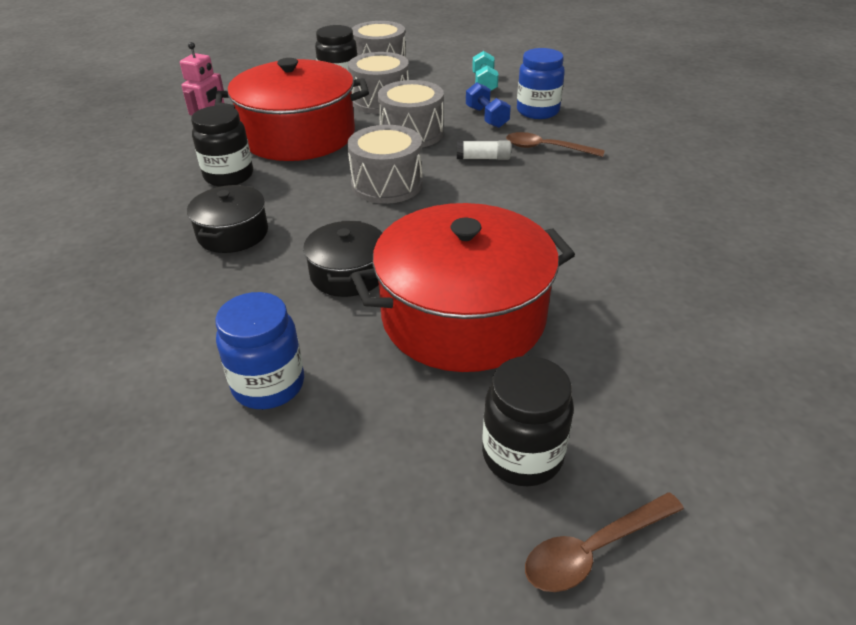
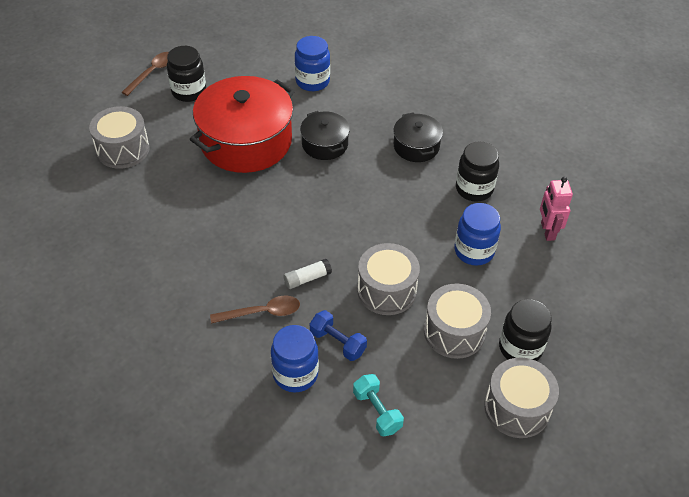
camera: 150 degrees right, 10 degrees up
red pot [215,58,369,161] -> blue jar [454,203,501,266]
grey drum [347,125,423,204] -> grey drum moved to [89,106,150,169]

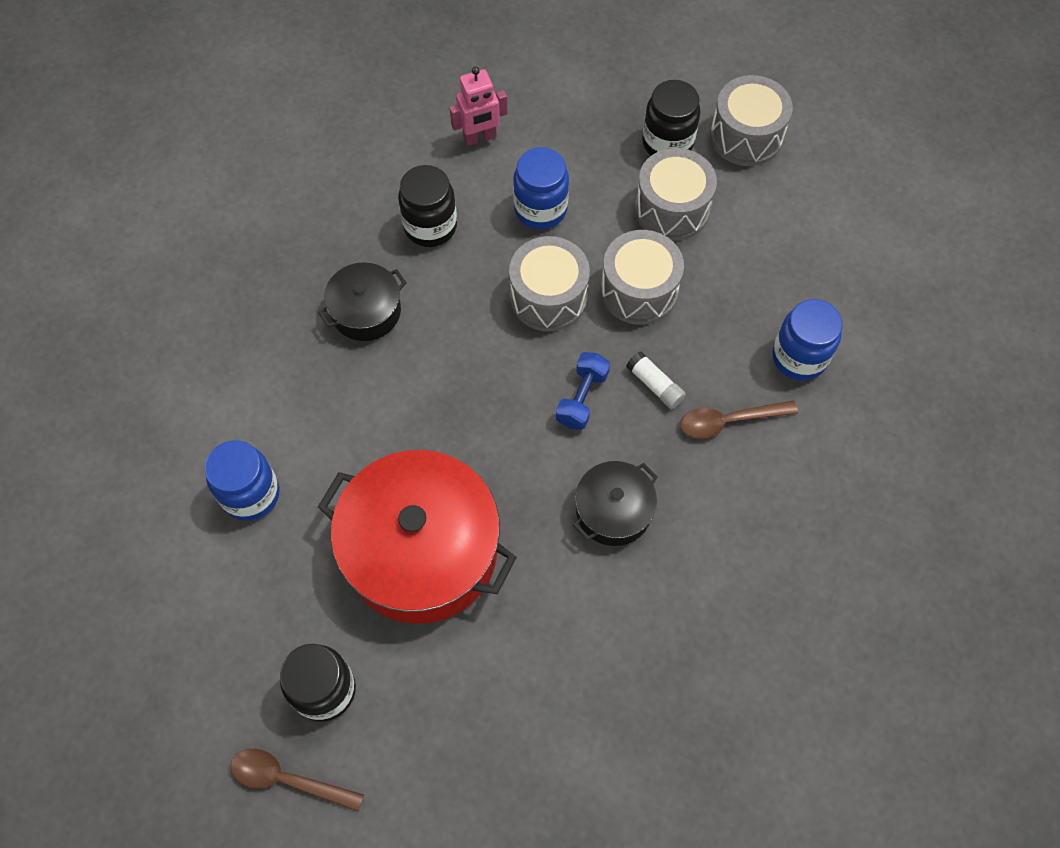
camera: 105 degrees left, 15 degrees up
grey drum [89,106,150,169] -> grey drum moved to [509,236,590,331]
brown spoon [210,295,300,324] -> brown spoon turned 75 degrees counterclockwise [680,400,798,439]
black pot [300,111,350,160] -> black pot moved to [573,461,658,546]
blue dumbbell [310,310,367,361] -> blue dumbbell moved to [556,352,610,430]
turquoise dumbbell [353,374,404,436] -> none

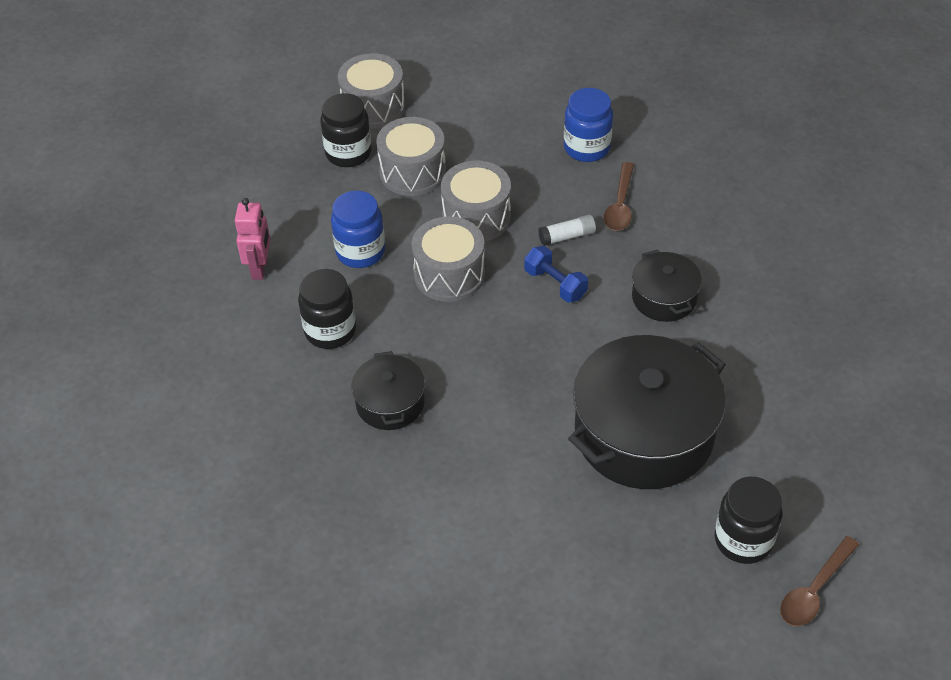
camera: 65 degrees left, 15 degrees down
blue jar [205,441,279,521] -> none
red pot [318,450,517,624] -> black pot [568,335,726,489]

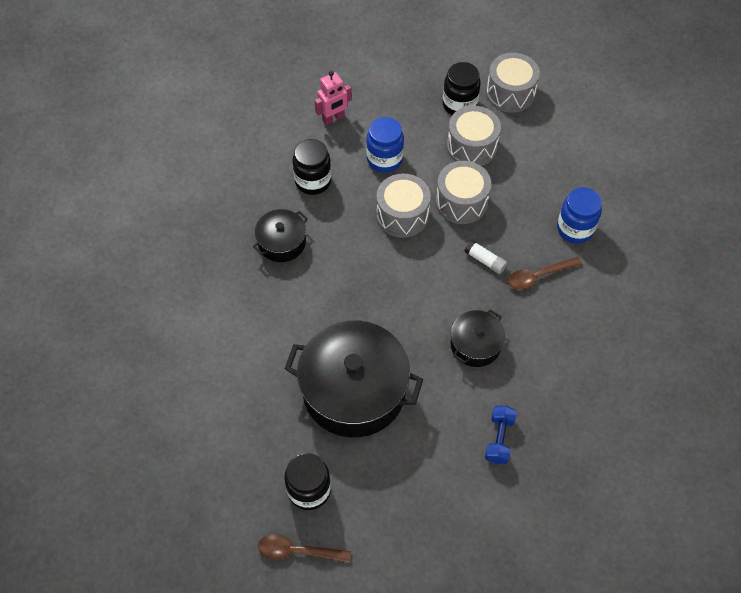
camera: 55 degrees right, 10 degrees up
blue dumbbell [524,246,588,303] -> blue dumbbell moved to [485,405,517,464]

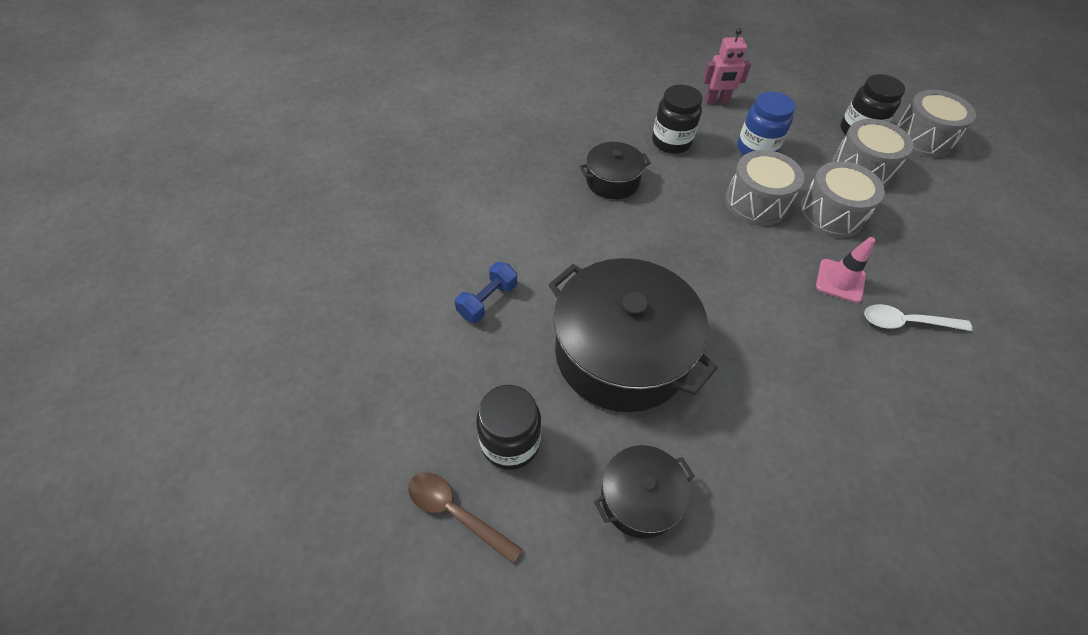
camera: 25 degrees right, 5 degrees down
black pot [450,309,505,367] -> black pot moved to [594,445,695,539]
white glue stick [464,240,507,274] -> pink traffic cone [816,237,875,303]
blue dumbbell [485,405,517,464] -> blue dumbbell moved to [455,262,517,323]
brown spoon [508,257,582,290] -> white spoon [864,304,973,331]
blue jar [557,187,602,243] -> none

